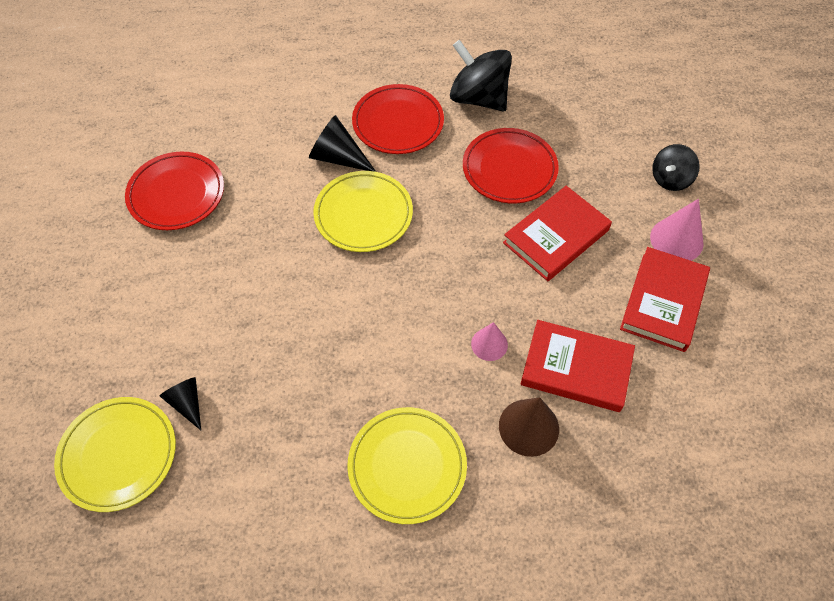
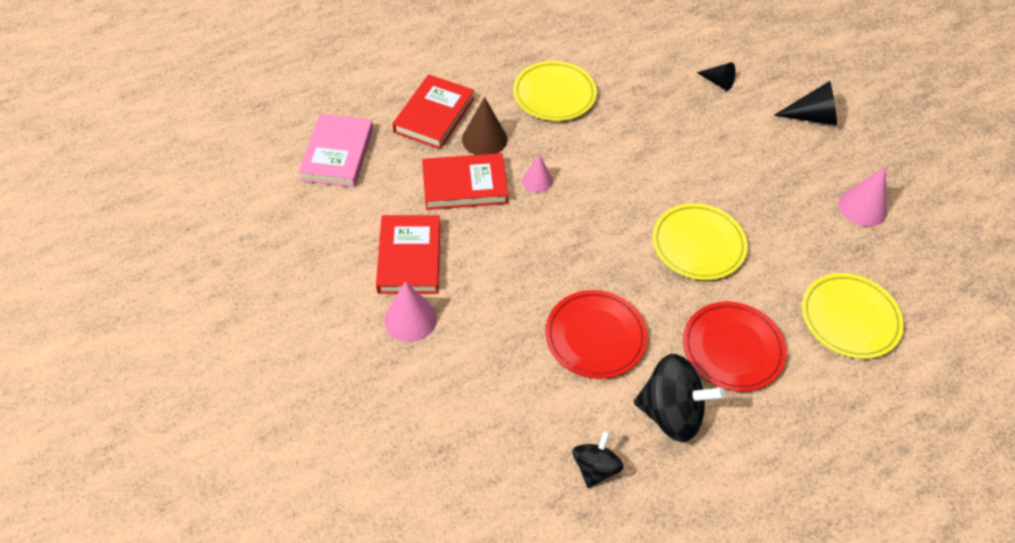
camera: 155 degrees right, 5 degrees down
yellow plate [54,397,176,512] -> yellow plate moved to [802,273,904,359]
red plate [125,152,224,230] -> pink cone [839,167,887,227]
black cone [309,115,376,172] -> black cone moved to [774,81,837,126]
red book [503,186,612,281] -> red book moved to [393,74,474,149]
black spinning top [652,144,700,191] -> black spinning top moved to [572,430,624,488]
none -> pink book [299,114,373,187]

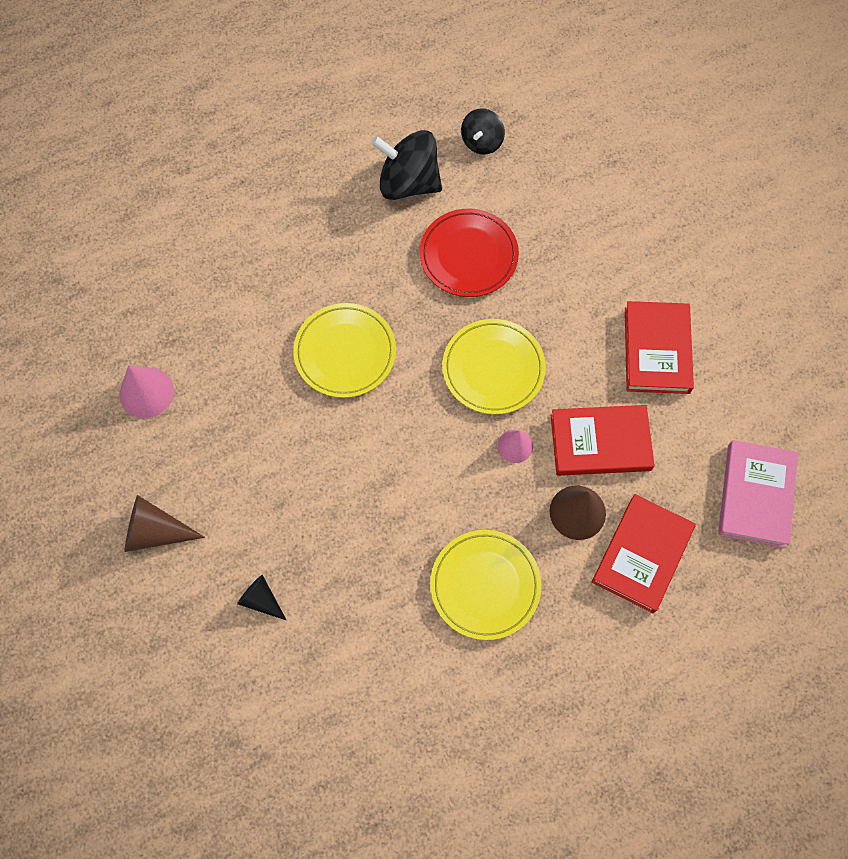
camera: 175 degrees left, 15 degrees up
pink cone [384,281,437,342] -> none
red plate [683,302,787,391] -> none
black cone [774,81,837,126] -> brown cone [124,495,205,552]
yellow plate [802,273,904,359] -> yellow plate moved to [442,319,546,415]

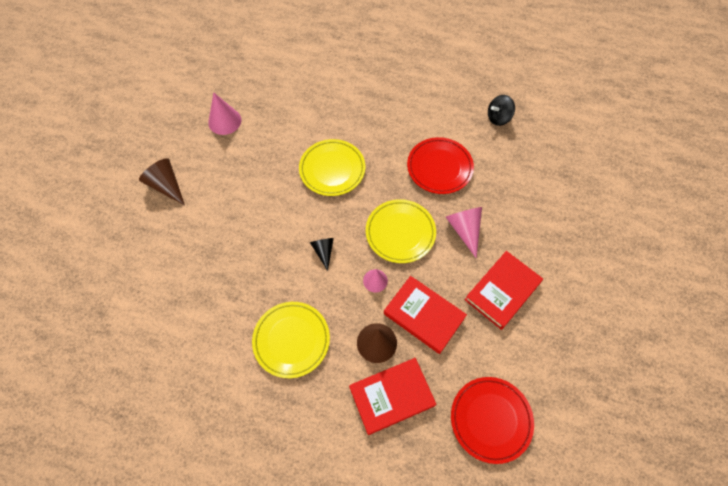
camera: 40 degrees right, 5 degrees down
black cone [237,575,287,621] -> black cone moved to [310,238,334,271]
black spinning top [371,130,442,200] -> none
pink book [718,440,798,548] -> red plate [451,377,534,464]
none -> pink cone [446,207,482,258]

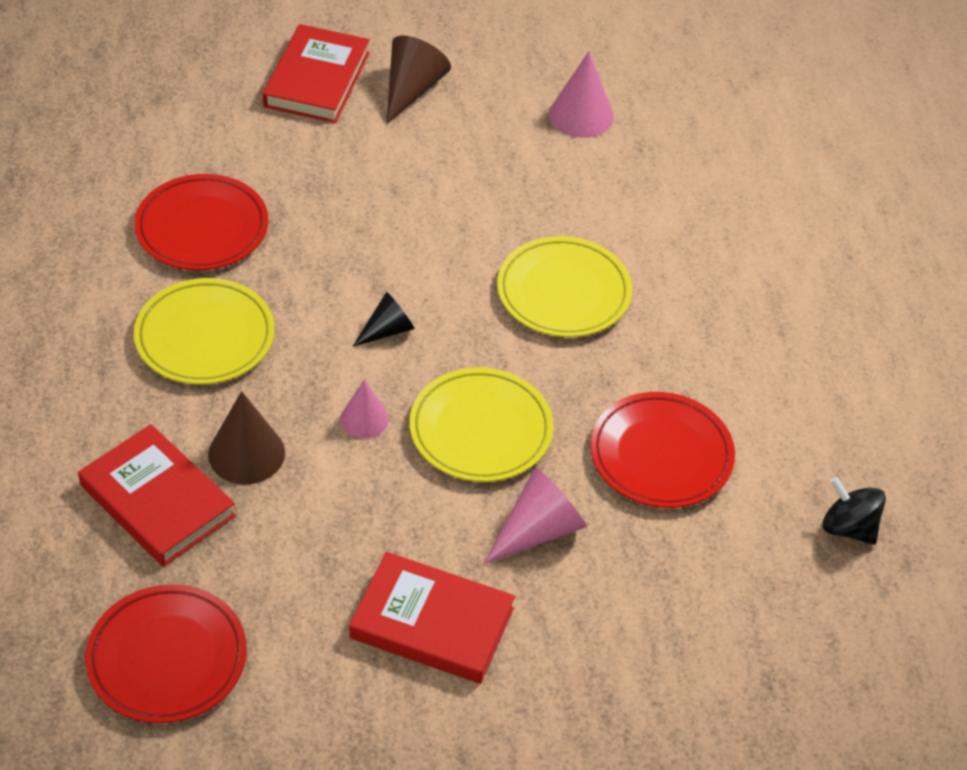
camera: 65 degrees right, 15 degrees down
red book [384,276,467,354] -> red book moved to [263,24,370,123]
none -> red plate [134,174,268,270]

